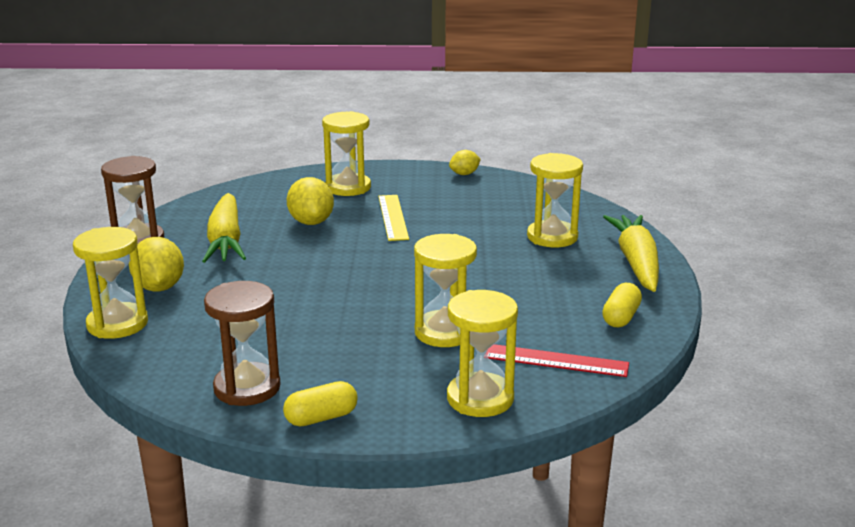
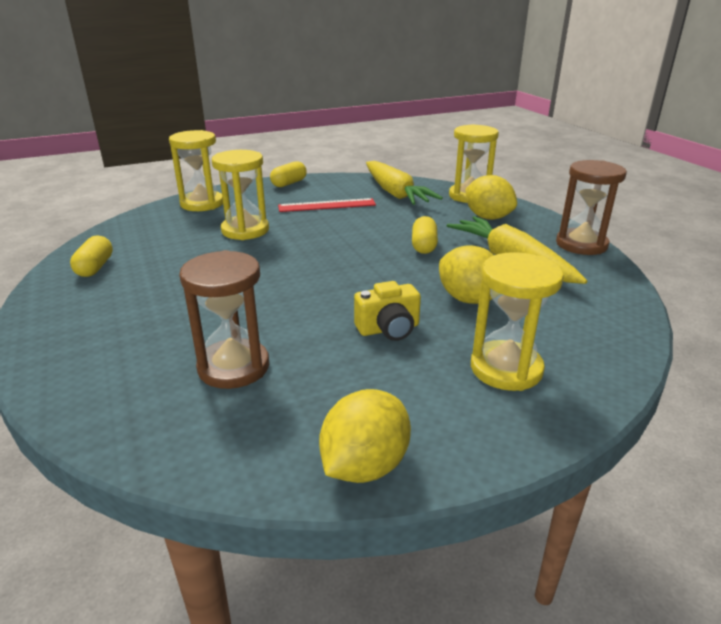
camera: 155 degrees right, 5 degrees up
brown hourglass [204,281,281,406] -> brown hourglass moved to [179,250,269,389]
yellow ruler [378,195,409,241] -> yellow camera [354,281,421,341]
yellow lemon [449,150,481,175] -> yellow lemon [319,389,411,483], size x1.67
red ruler [486,344,629,377] -> red ruler moved to [278,198,376,212]
yellow hourglass [527,153,583,247] -> none
yellow carrot [603,215,659,292] -> yellow carrot moved to [366,161,443,205]
none -> yellow capsule [412,216,438,254]

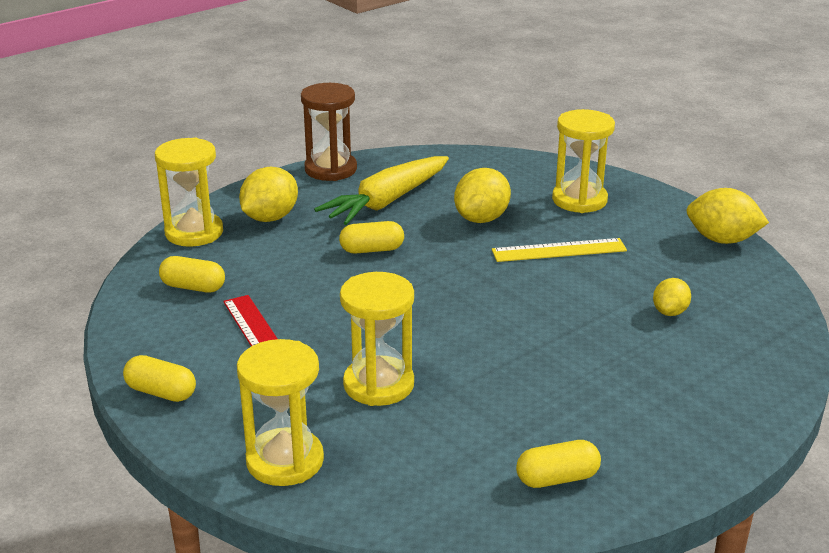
camera: 105 degrees left, 0 degrees up
brown hourglass [179,250,269,389] -> yellow lemon [653,278,691,316]
yellow camera [354,281,421,341] -> yellow ruler [492,238,627,262]
yellow carrot [366,161,443,205] -> yellow capsule [159,256,225,292]

